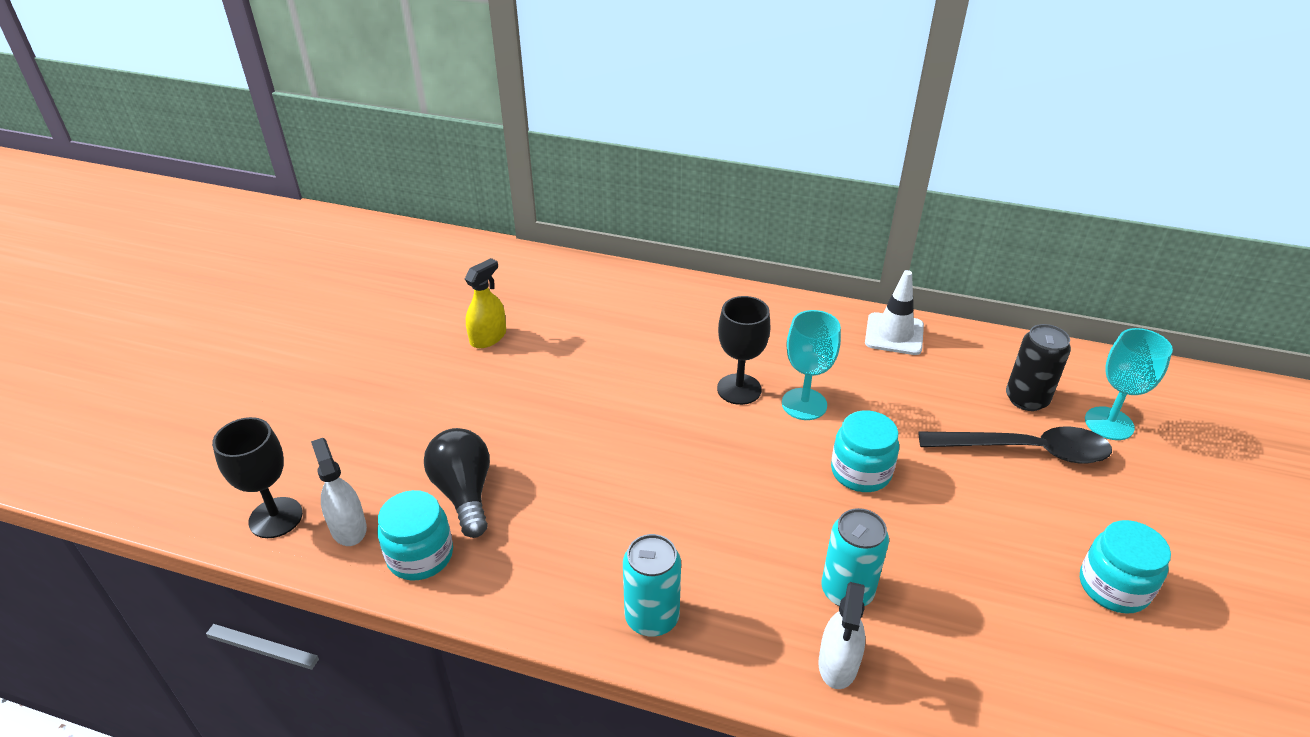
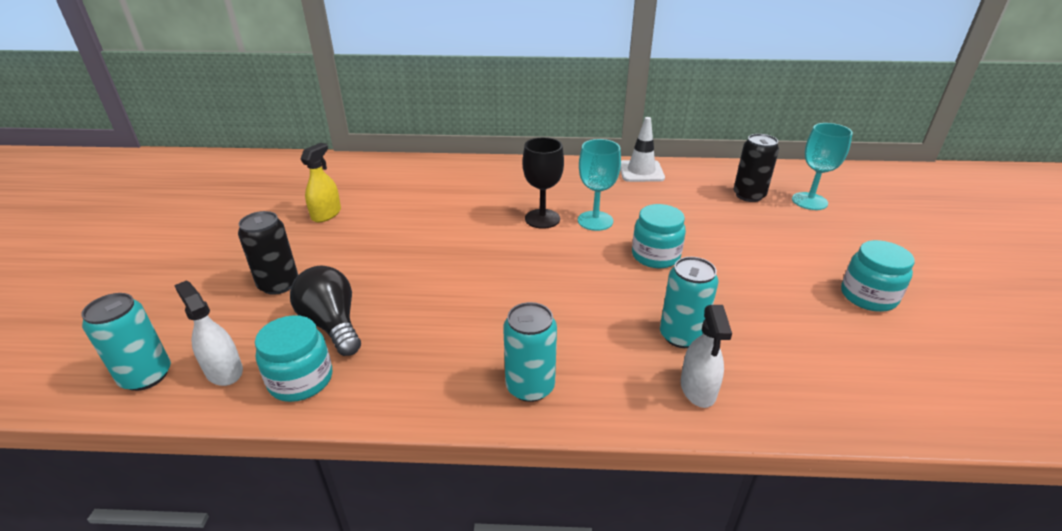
camera: 15 degrees left, 5 degrees down
black goblet [212,417,303,538] -> turquoise can [81,293,171,391]
black spoon [918,427,1112,464] -> none
none -> black can [238,211,298,295]

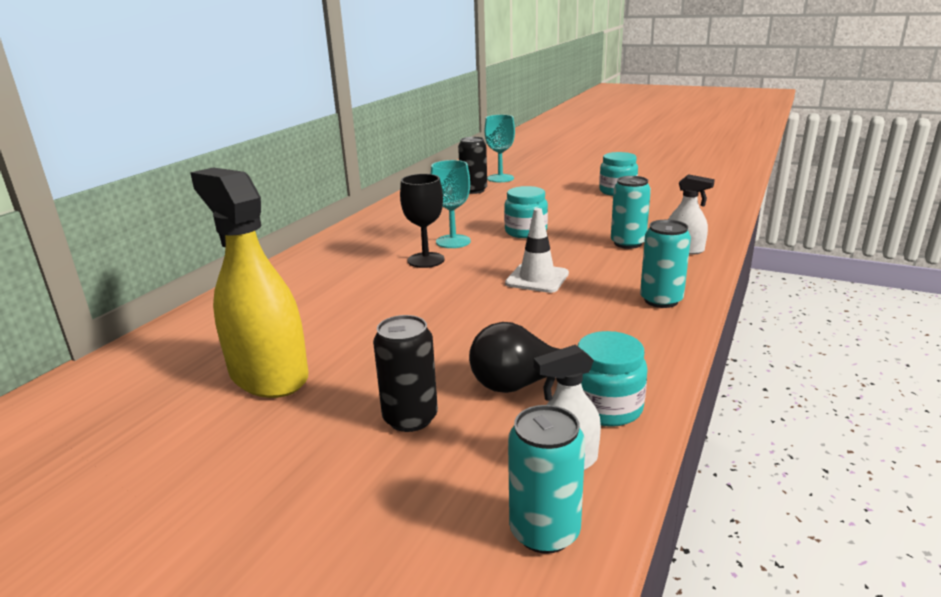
camera: 65 degrees left, 10 degrees down
yellow spray bottle [301,143,341,222] -> yellow spray bottle [190,167,309,398], size x1.99
white traffic cone [620,117,665,182] -> white traffic cone moved to [505,208,569,293]

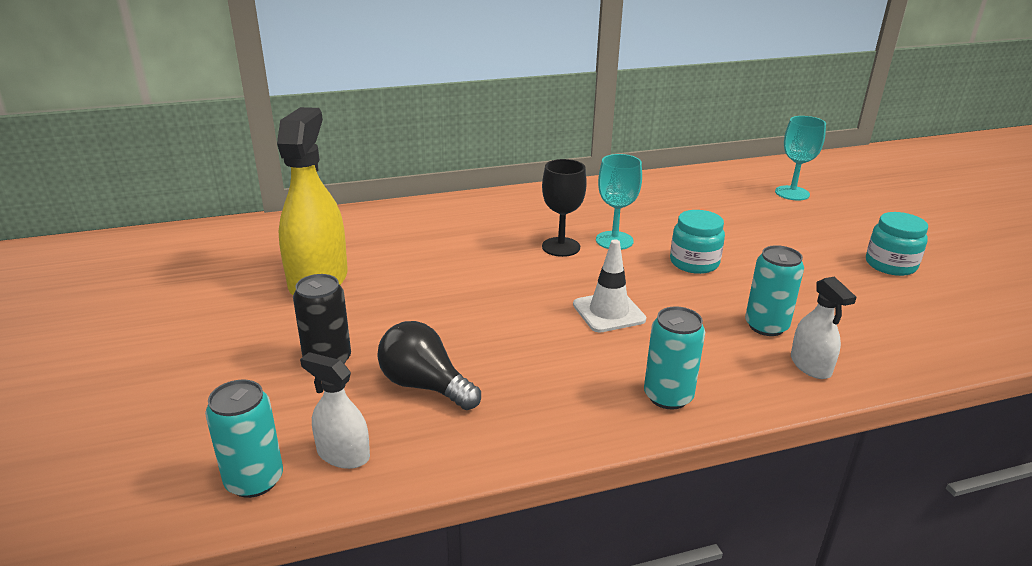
camera: 45 degrees right, 5 degrees up
black can [458,137,487,194] -> none
turquoise jar [578,331,648,427] -> none

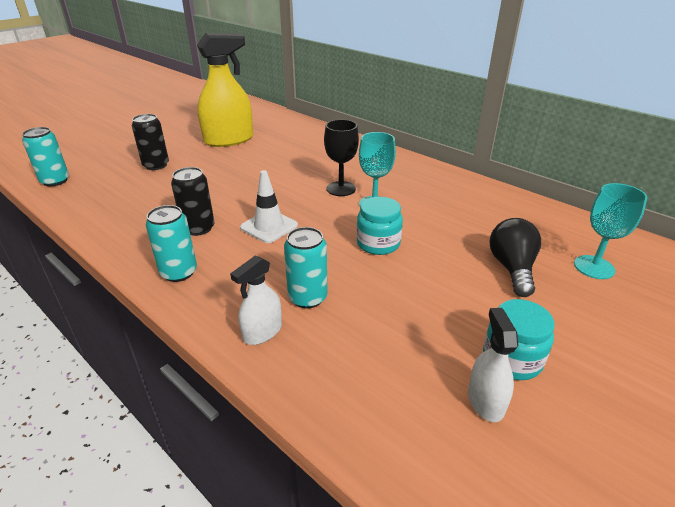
camera: 60 degrees right, 5 degrees up
white spray bottle [300,352,370,469] -> white spray bottle moved to [468,308,518,422]
black light bulb [377,321,481,410] -> black light bulb moved to [489,218,541,297]
none -> black can [171,167,214,236]

